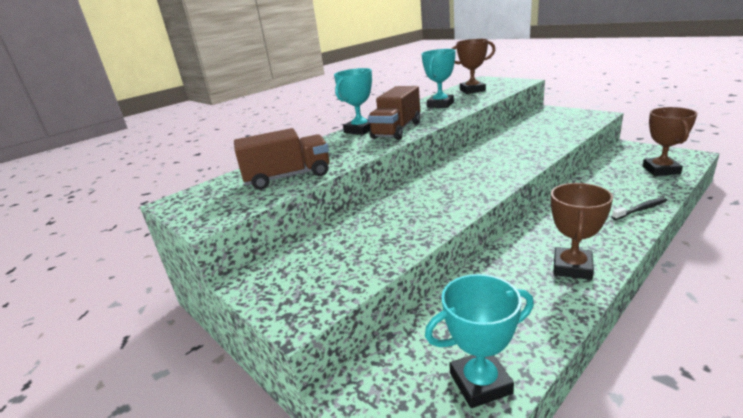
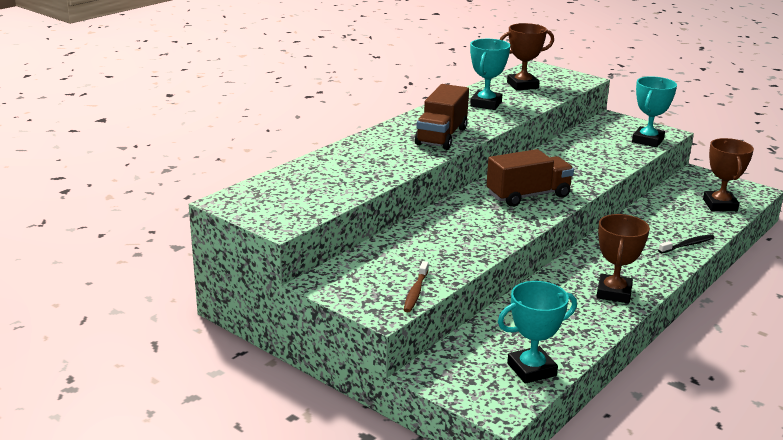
camera: 10 degrees left, 0 degrees up
brown truck [234,128,330,190] -> brown truck moved to [486,149,574,207]
turquoise trophy [334,68,372,135] -> turquoise trophy moved to [632,76,677,147]
none -> brown toothbrush [404,261,429,312]

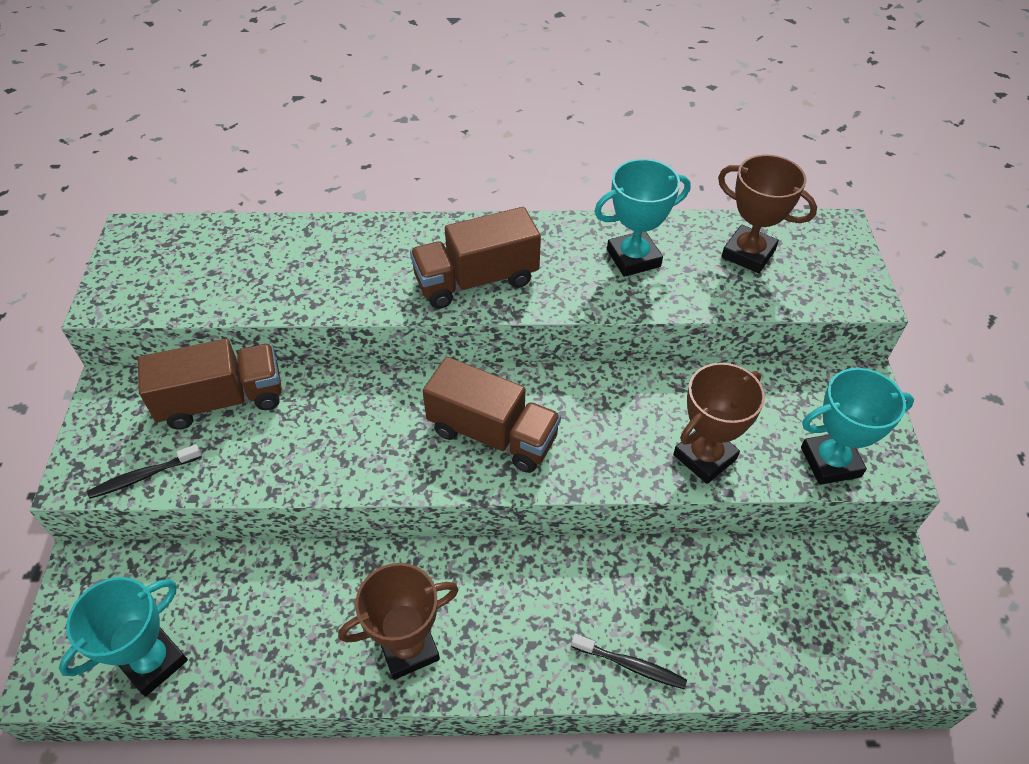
camera: 50 degrees right, 25 degrees up
brown toothbrush [404,261,429,312] -> black toothbrush [87,444,202,499]
turquoise trophy [498,281,577,384] -> turquoise trophy turned 75 degrees counterclockwise [59,577,188,697]
brown trophy [703,138,754,211] -> brown trophy moved to [673,363,765,484]
none -> brown truck [138,339,282,430]

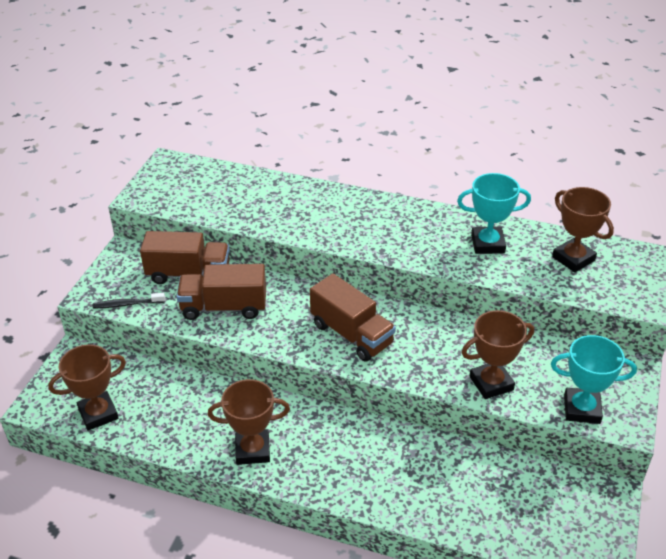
camera: 20 degrees right, 10 degrees down
turquoise trophy [59,577,188,697] -> brown trophy [48,344,126,431]
brown truck [410,207,541,309] -> brown truck moved to [177,264,266,320]
black toothbrush [571,634,687,689] -> none

